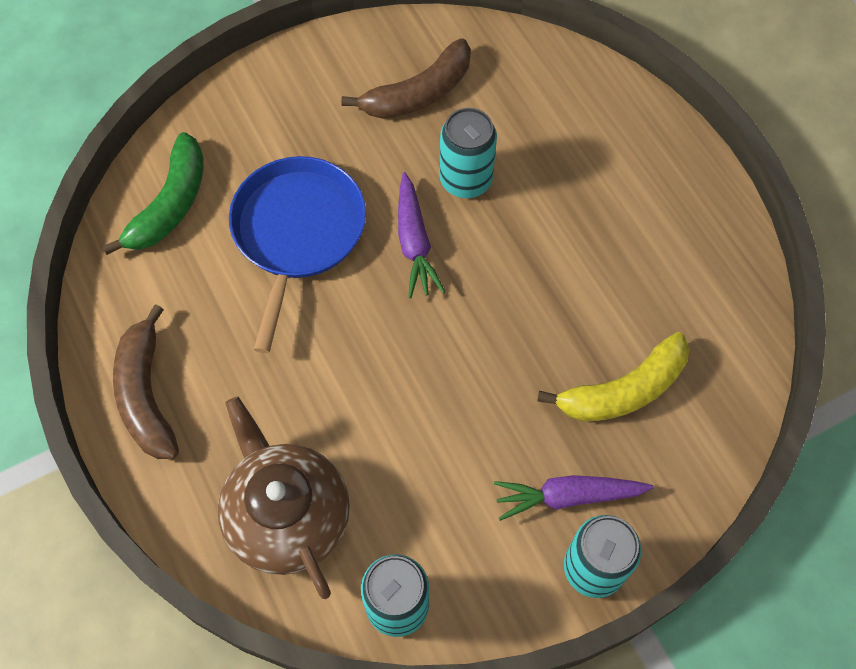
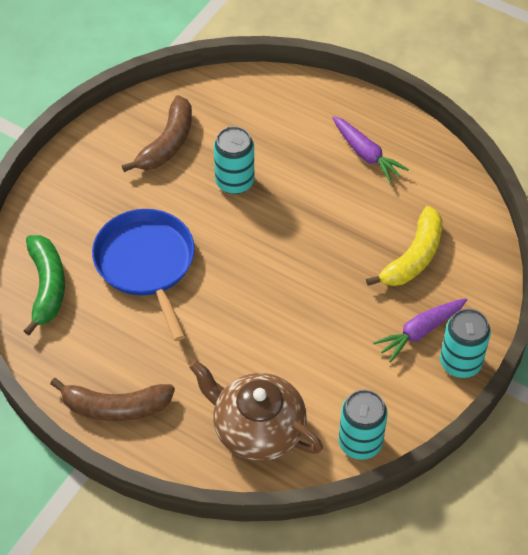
camera: 30 degrees left, 10 degrees down
brown banana [113,304,179,459] -> brown banana turned 45 degrees counterclockwise [50,378,175,421]
purple carrot [398,172,445,298] -> purple carrot moved to [332,116,409,183]

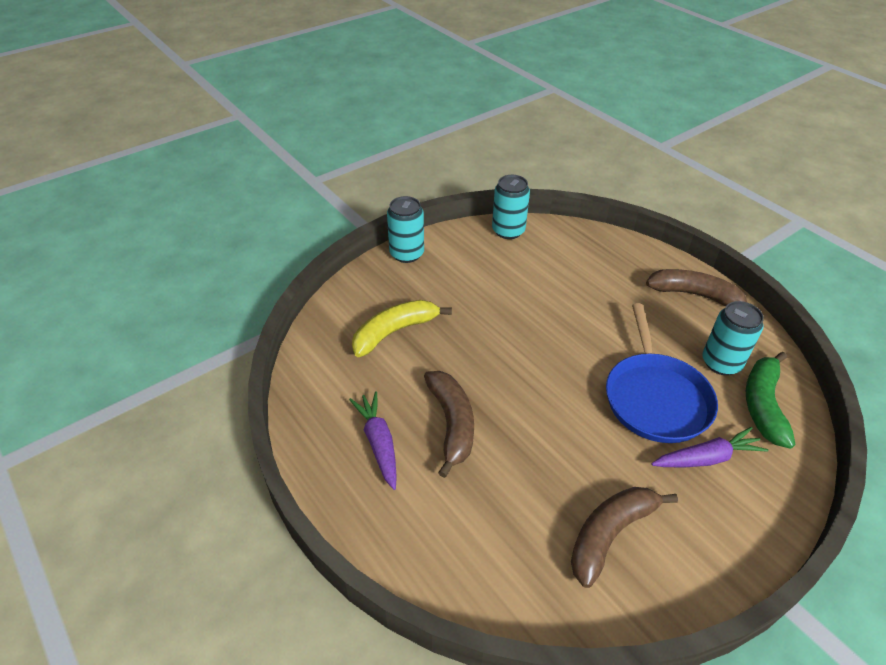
camera: 160 degrees left, 10 degrees down
brown teapot [189,360,323,461] -> none
turquoise can [214,126,254,194] -> turquoise can moved to [702,301,764,375]
purple carrot [373,298,467,363] -> purple carrot moved to [651,427,769,467]
none -> brown banana [424,371,474,478]

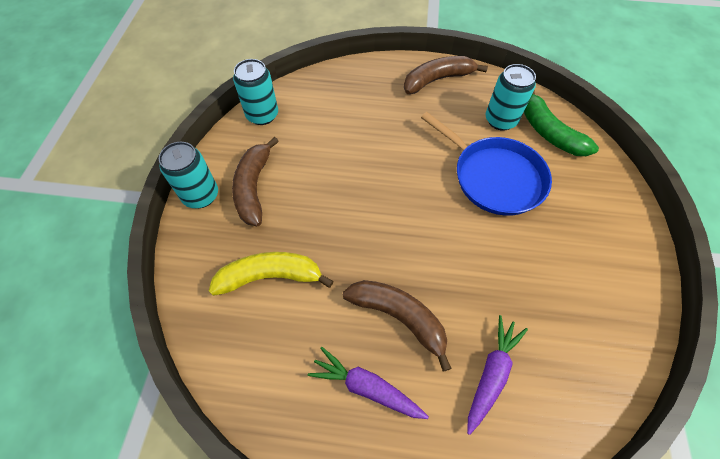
camera: 45 degrees left, 15 degrees up
yellow banana [352,300,452,357] -> yellow banana turned 75 degrees clockwise [209,252,334,296]
brown banana [571,487,678,588] -> brown banana moved to [232,137,279,226]
purple carrot [651,427,769,467] -> purple carrot moved to [467,315,528,435]

